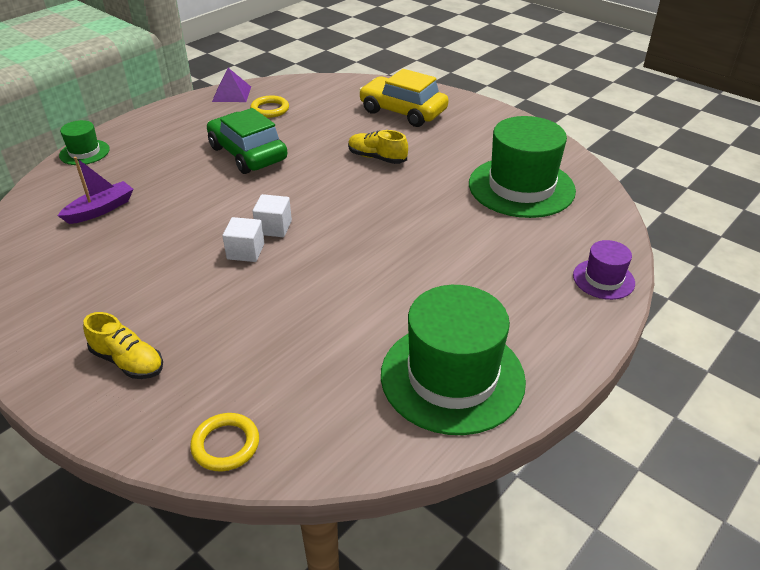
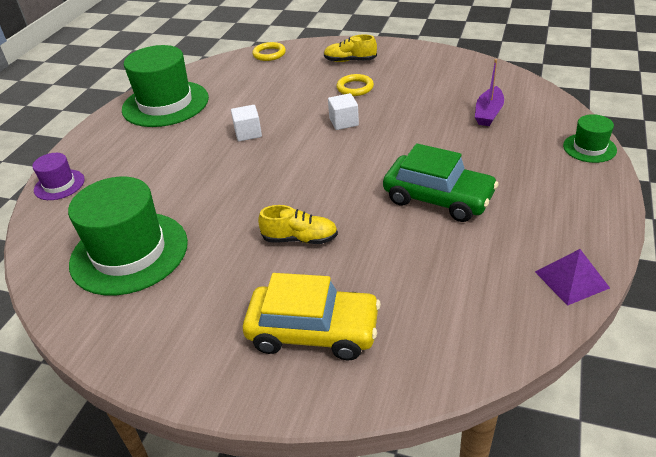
camera: 160 degrees right, 0 degrees up
yellow ring [250,95,289,118] -> yellow ring moved to [337,74,374,96]
white cube [253,194,292,237] -> white cube moved to [231,105,262,141]

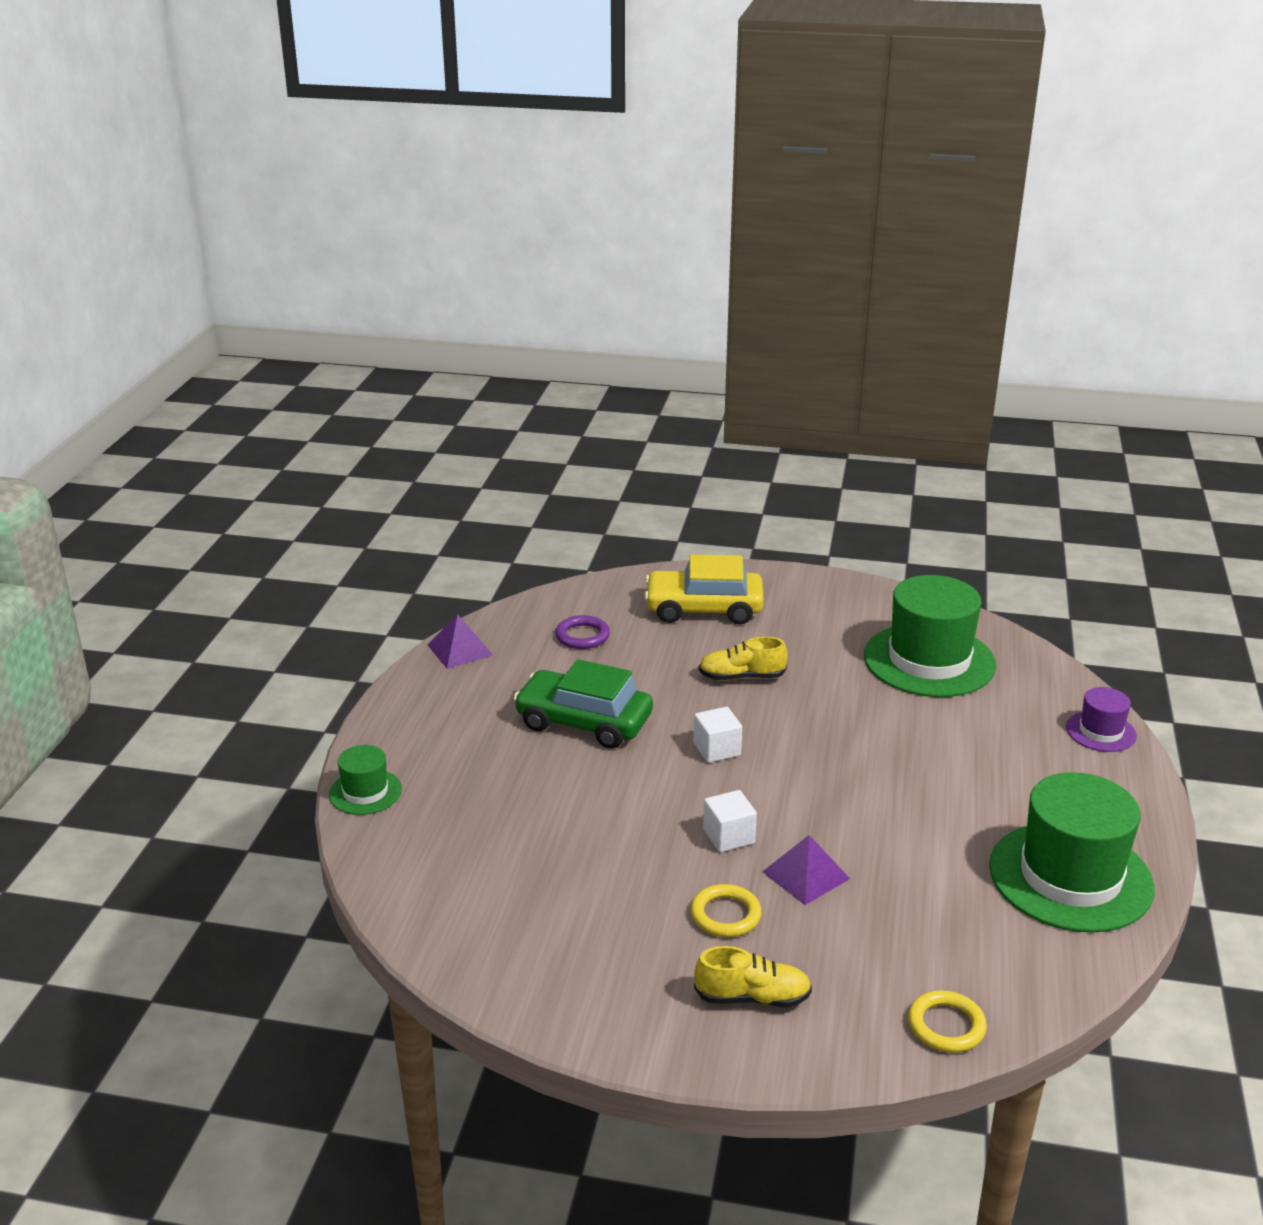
camera: 170 degrees right, 10 degrees down
white cube [231,105,262,141] -> white cube moved to [694,707,742,763]
purple boat [475,59,504,126] -> none
none -> purple ring [555,615,610,649]
none -> purple pyramid [762,835,850,905]

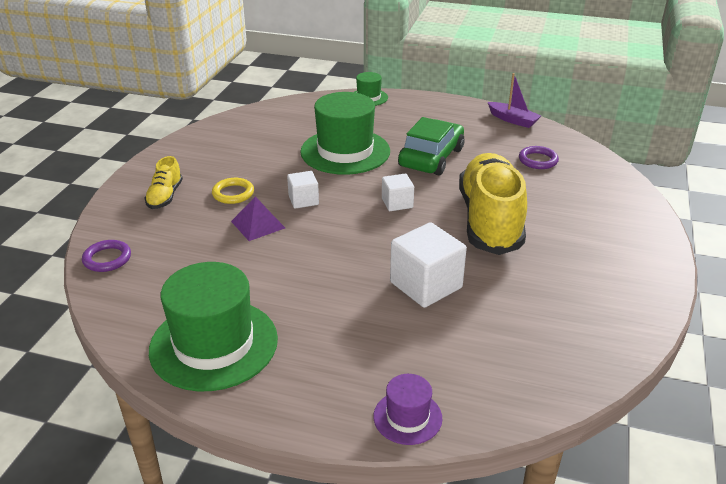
camera: 95 degrees right, 5 degrees up
purple pyramid [428,614,493,669] -> purple boat [488,73,541,128]
yellow car [644,554,764,624] -> none
yellow shoe [699,636,788,680] -> yellow shoe [459,153,527,255], size x2.24
green hat [864,575,996,697] -> green hat moved to [300,92,390,175]
yellow ring [908,990,987,1053] -> purple ring [82,240,131,272]
none -> white cube [390,222,467,308]

